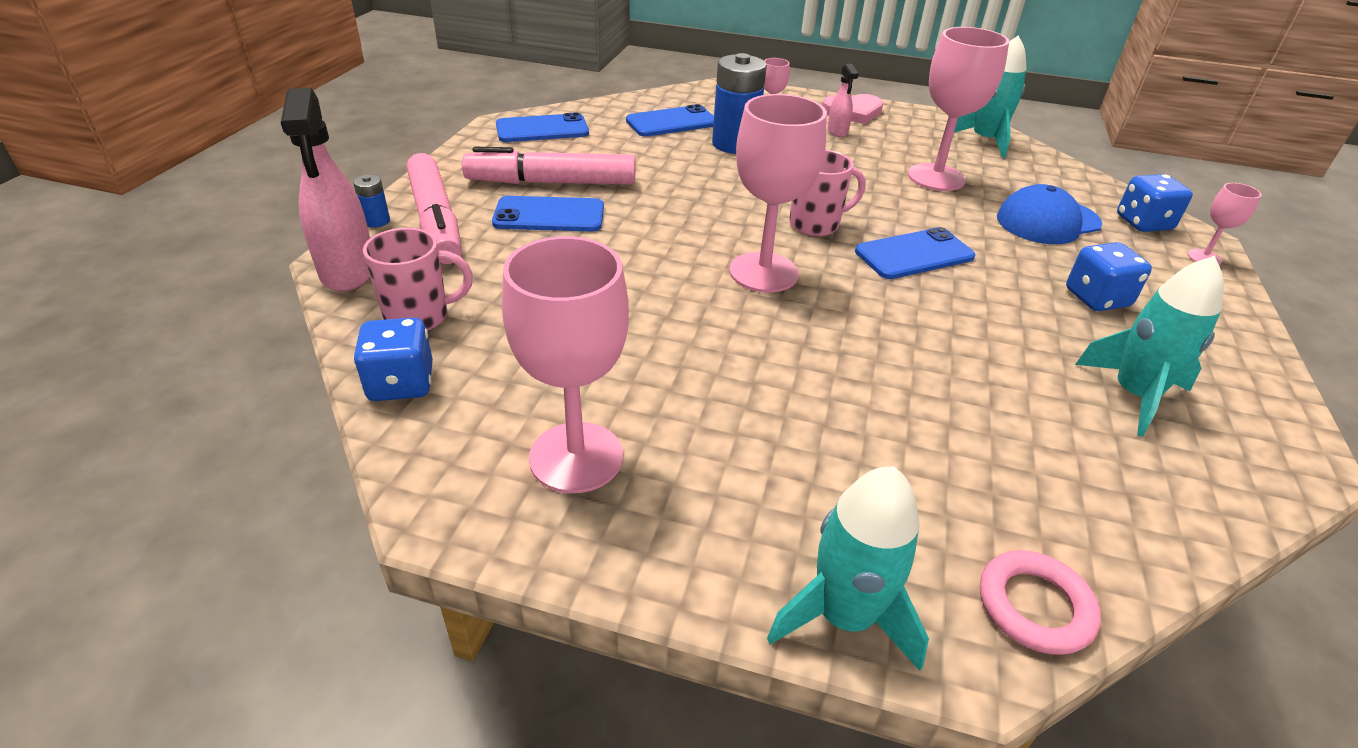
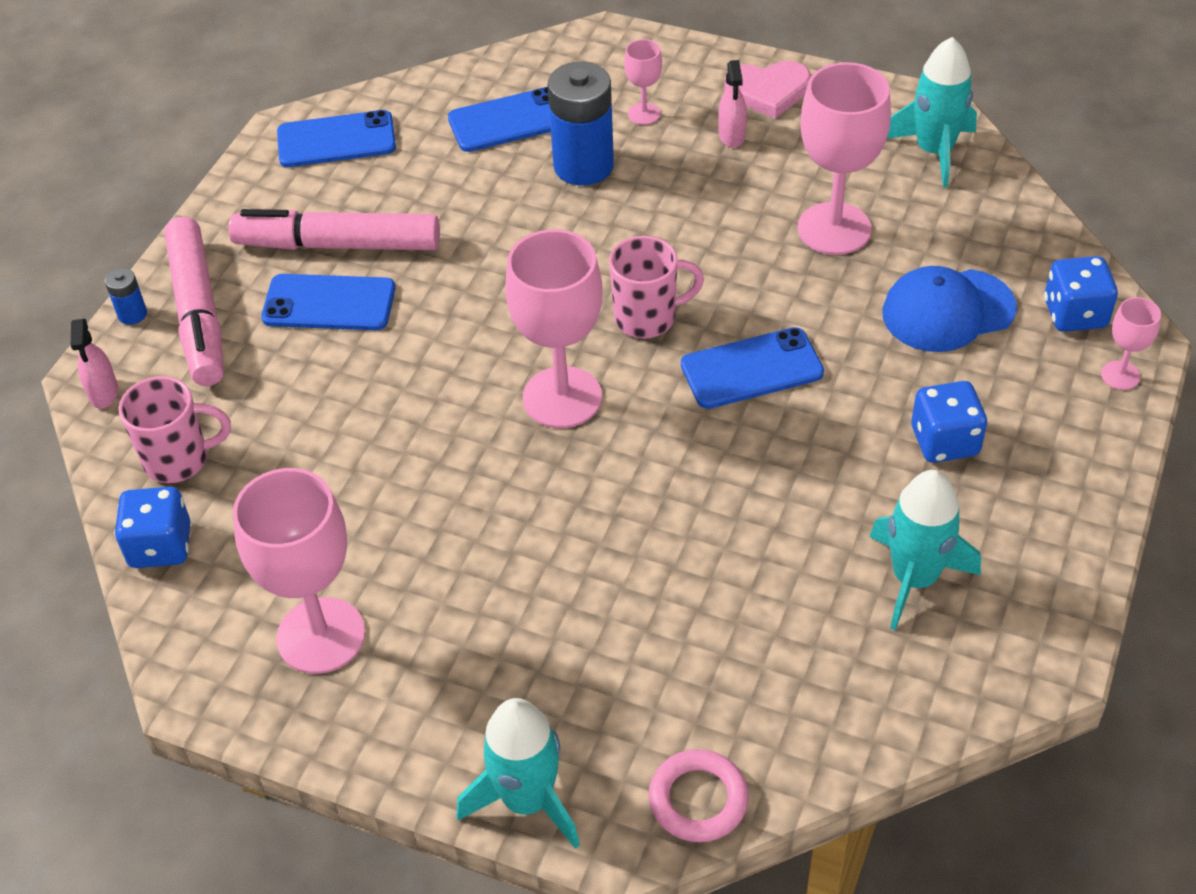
camera: 10 degrees right, 10 degrees up
pink spray bottle [281,88,370,291] -> pink spray bottle [71,319,118,409], size x0.51

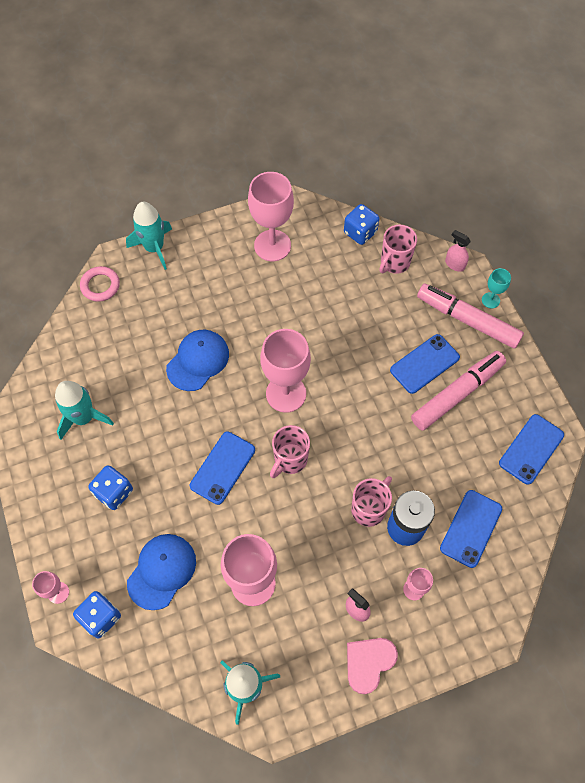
camera: 135 degrees right, 15 degrees up
blue battery [105,268,147,325] -> turquoise goblet [482,268,511,308]
none -> blue cap [166,330,229,391]
none -> pink mug [351,476,392,527]

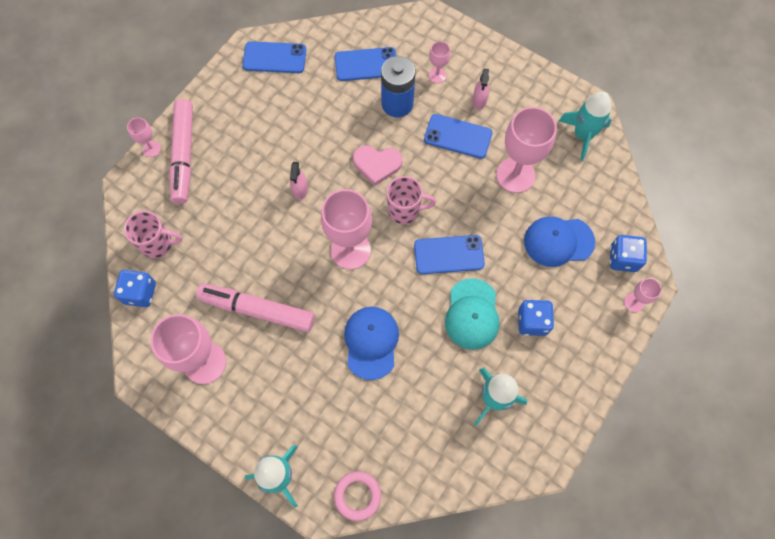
camera: 125 degrees left, 5 degrees up
blue cap [166,330,229,391] -> blue cap turned 90 degrees clockwise [344,307,399,380]
pink heart [347,638,398,694] -> pink heart moved to [353,145,402,186]
pink mug [351,476,392,527] -> none
blue phone [390,334,460,394] -> blue phone moved to [424,114,492,159]
pink marker [411,351,506,431] -> pink marker moved to [196,284,315,332]
pink spray bottle [445,230,471,272] -> pink spray bottle moved to [290,162,308,200]
turquoise goblet [482,268,511,308] -> pink goblet [127,117,161,157]
none -> turquoise cap [445,278,500,350]

